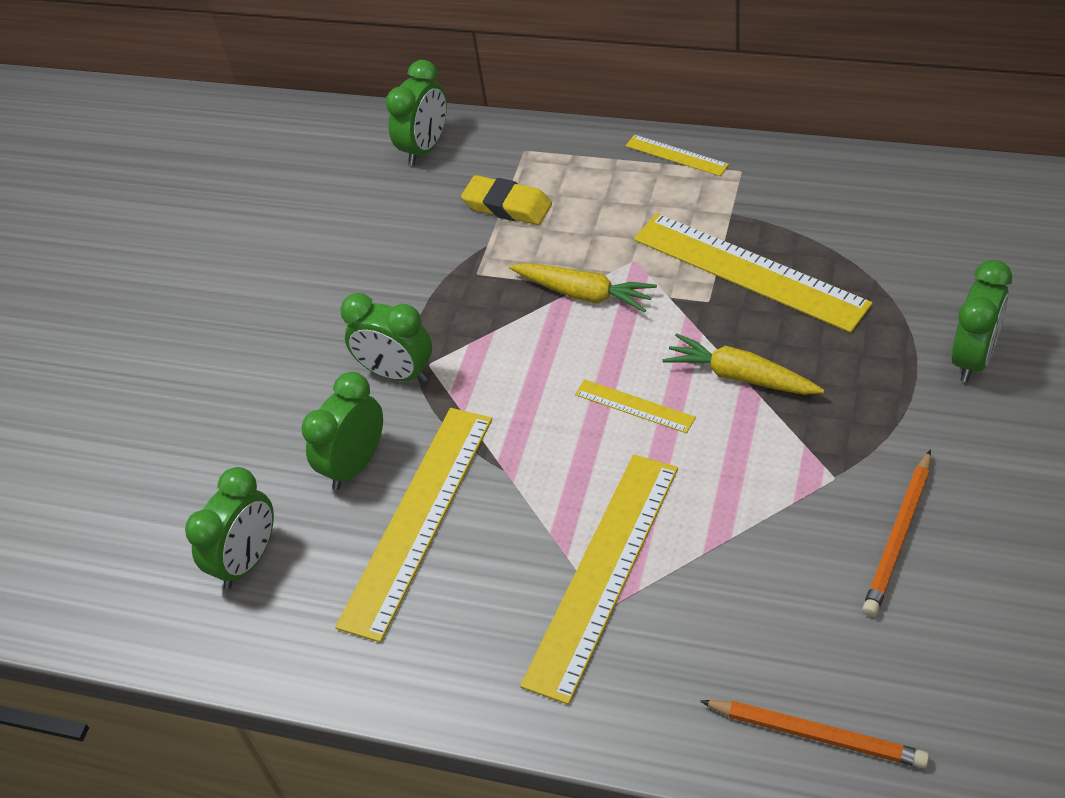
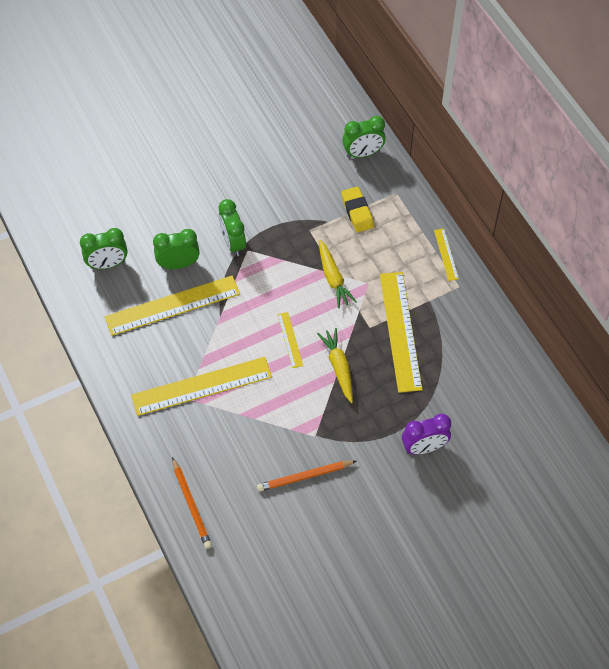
camera: 40 degrees right, 10 degrees up
green clock [951,260,1012,382] -> purple clock [402,414,451,454]

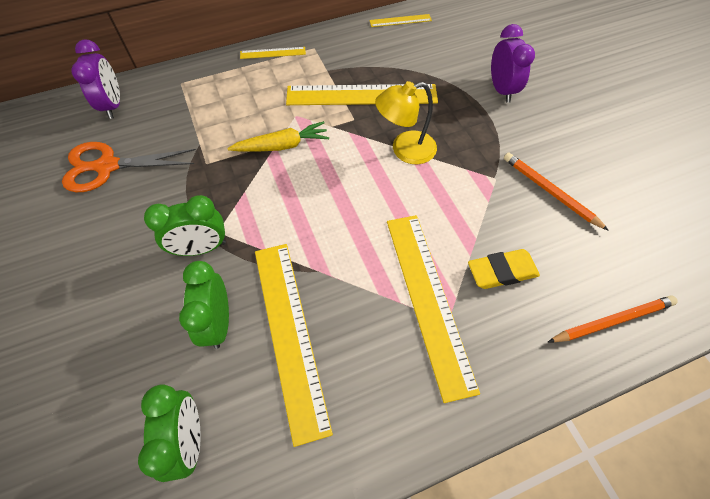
camera: 85 degrees left, 0 degrees up
orange pencil [257,461,356,492] -> orange pencil turned 150 degrees clockwise [504,152,609,231]
yellow ruler [277,312,303,368] -> yellow ruler moved to [369,14,432,27]
yellow carrot [317,328,353,403] -> yellow lamp [375,81,437,164]
yellow eraser [341,187,374,232] -> yellow eraser moved to [468,249,540,289]
green clock [342,116,386,158] -> purple clock [71,39,120,119]
none -> orange scissors [62,142,196,192]

